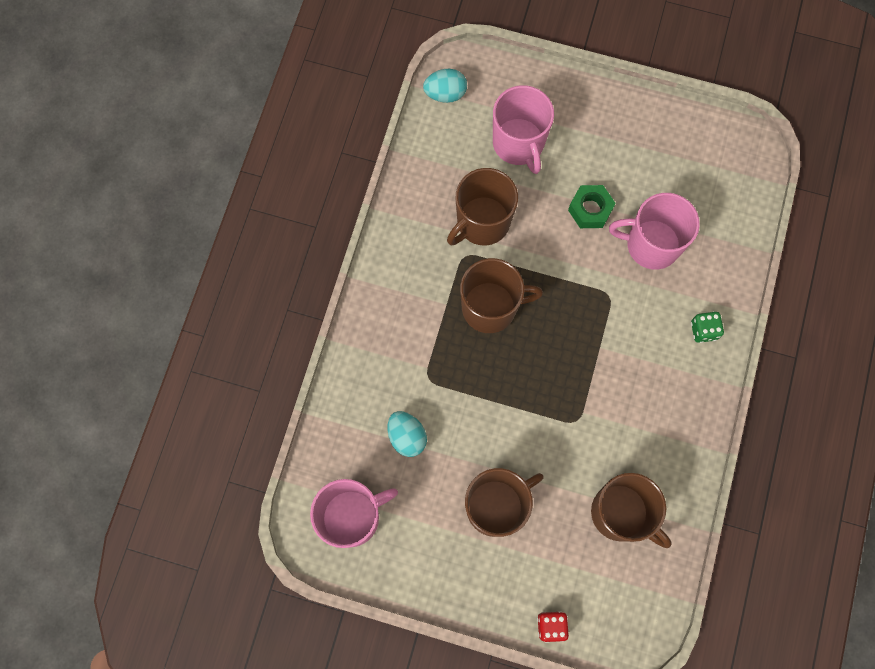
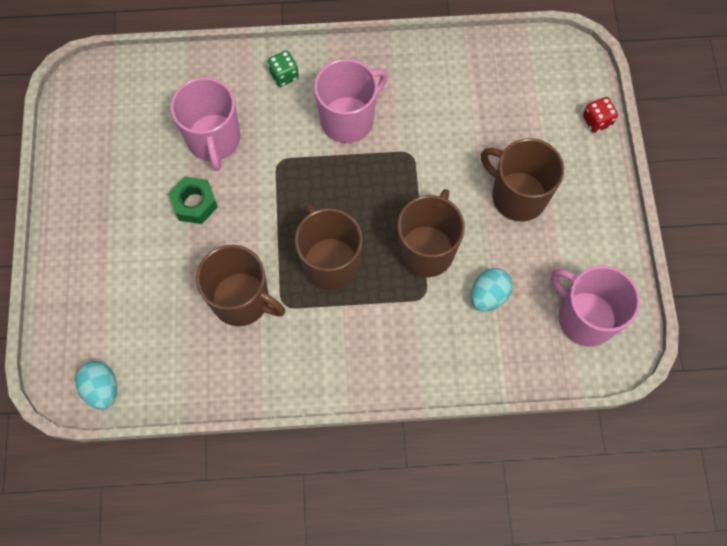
camera: 110 degrees left, 5 degrees down
pink mug [493,85,554,174] -> pink mug moved to [314,59,388,143]
brown mug [591,473,672,548] -> brown mug moved to [397,189,465,277]

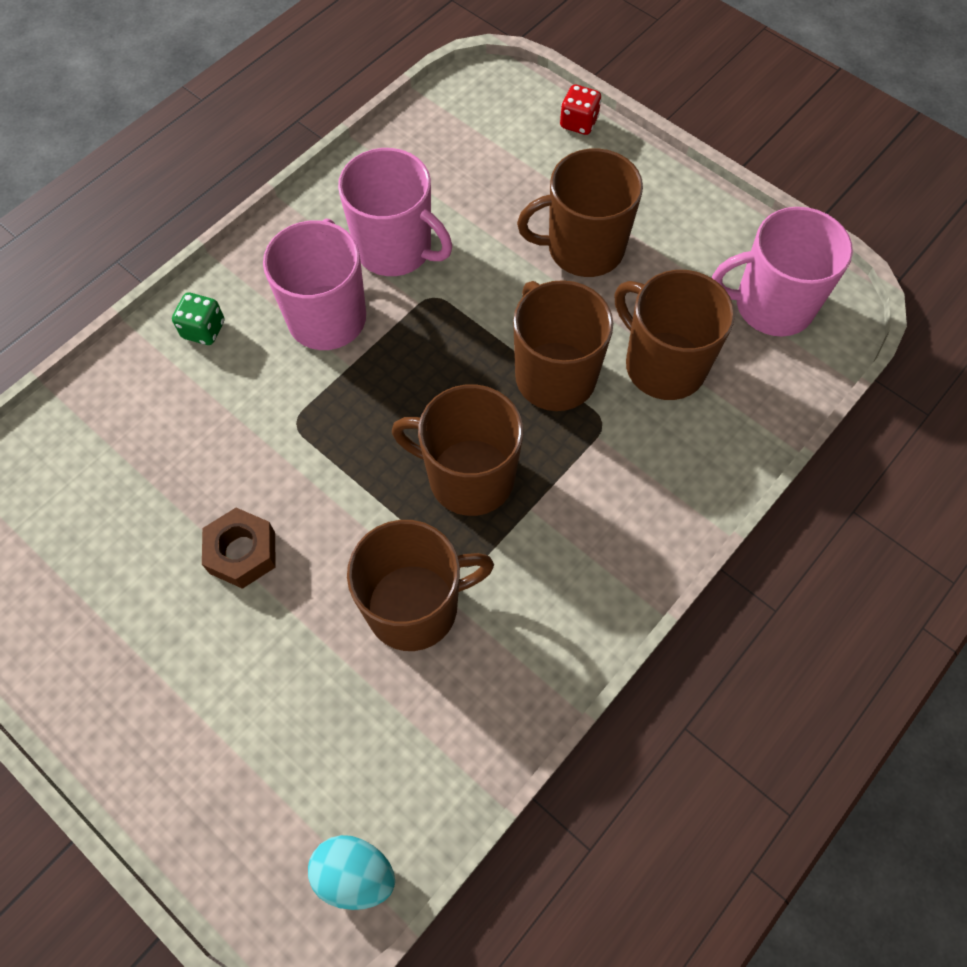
camera: 45 degrees left, 5 degrees down
green nut [168,177,218,224] -> brown nut [202,508,276,589]
pink mug [171,77,240,171] -> pink mug moved to [338,148,452,276]
turquoise egg [471,268,513,312] -> brown mug [615,270,735,400]

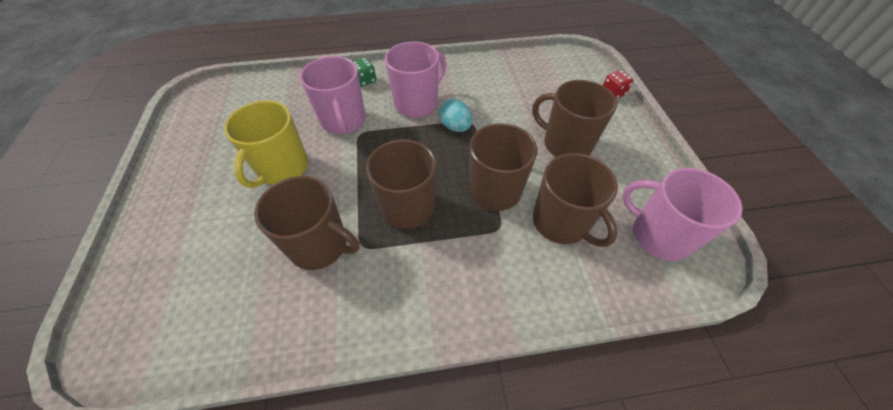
camera: 40 degrees right, 10 degrees down
brown nut [202,508,276,589] -> yellow mug [224,101,308,188]
turquoise egg [308,835,395,910] -> turquoise egg moved to [439,99,472,132]
pink mug [338,148,452,276] -> pink mug moved to [300,56,366,135]
brown mug [615,270,735,400] -> brown mug turned 150 degrees clockwise [533,153,618,247]

